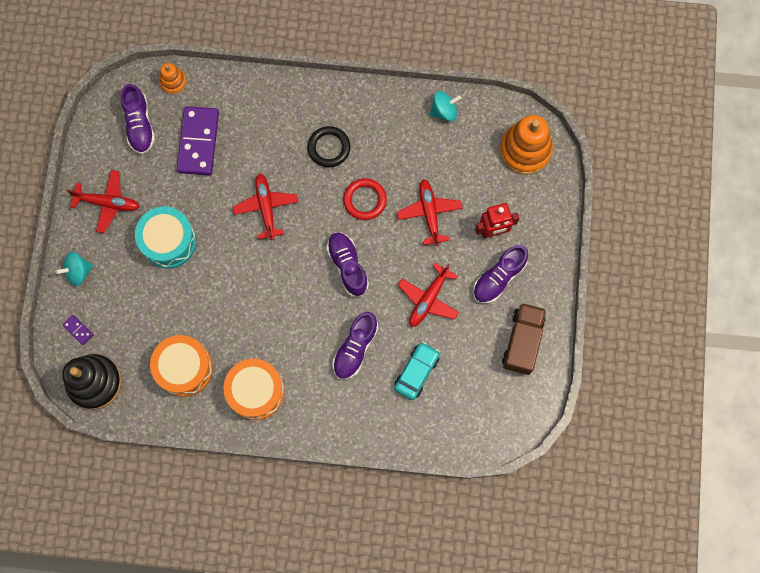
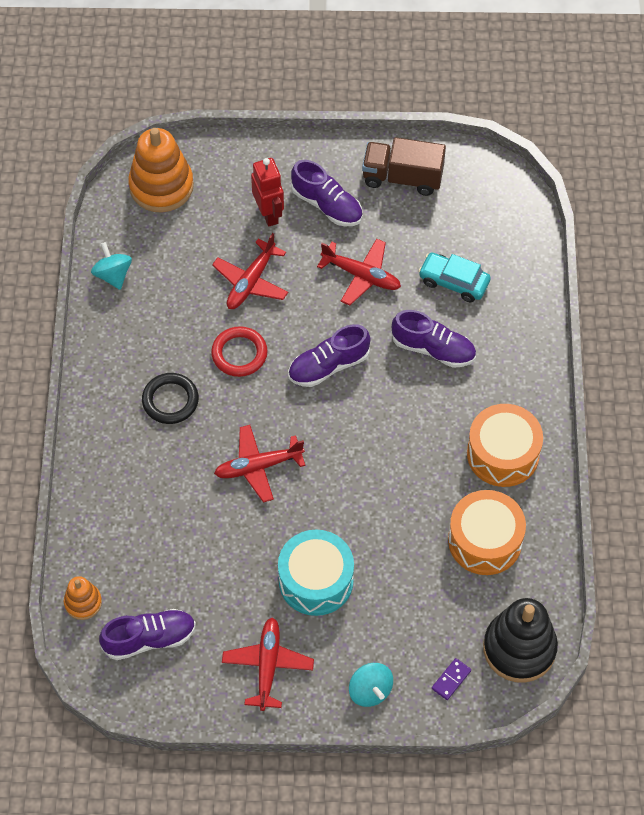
camera: 95 degrees left, 15 degrees down
purple domino [177,106,219,175] -> none
red plane [397,179,463,246] -> red plane turned 45 degrees counterclockwise [212,233,288,309]

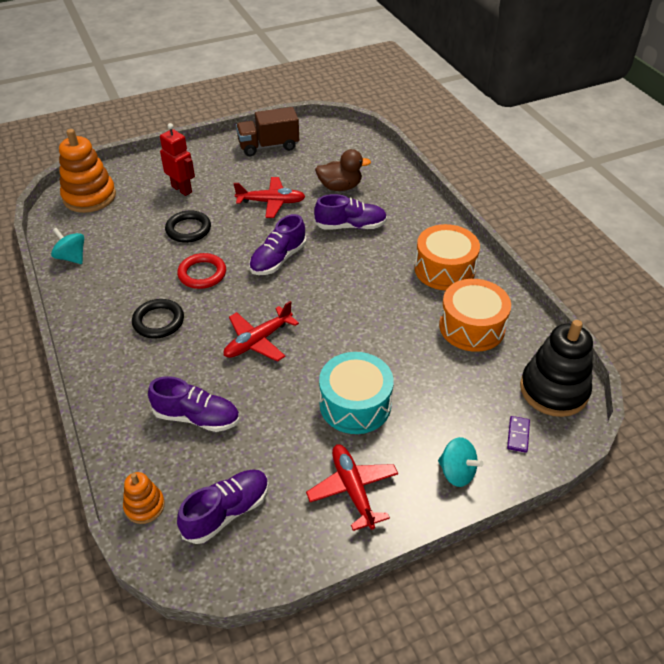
camera: 25 degrees left, 15 degrees down
red plane [212,233,288,309] -> black ring [165,210,211,243]
purple shoe [291,160,362,226] -> purple shoe moved to [148,376,239,432]
turquoise car [418,252,491,302] -> brown duck [315,149,371,191]

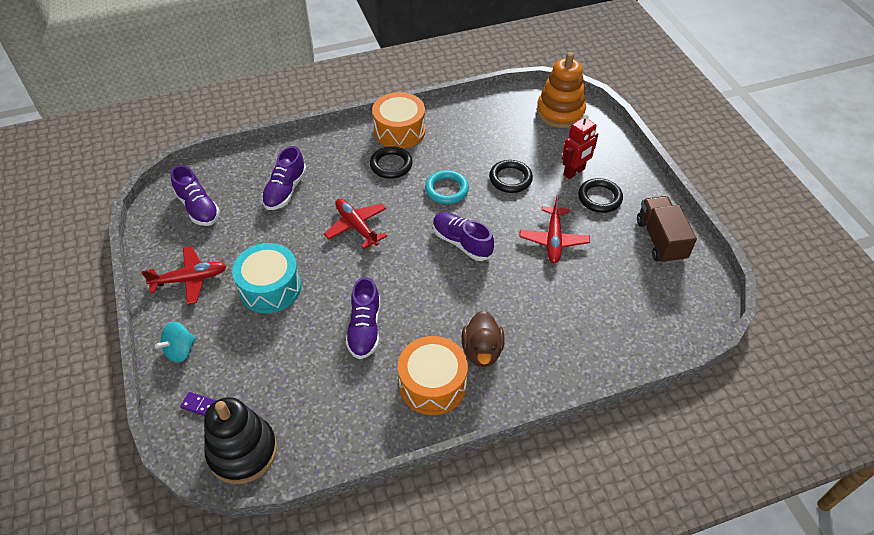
camera: 95 degrees right, 5 degrees up
turquoise spinning top [51,228,84,264] -> none
orange stacking toy [123,472,165,524] -> none
red ring [177,253,226,289] -> turquoise ring [425,170,469,204]
purple shoe [314,194,387,230] -> purple shoe moved to [346,277,380,359]
brown duck [315,149,371,191] -> brown duck moved to [461,310,505,367]
orange drum [439,279,511,352] -> orange drum moved to [372,92,425,149]
none -> black ring [578,178,623,213]

